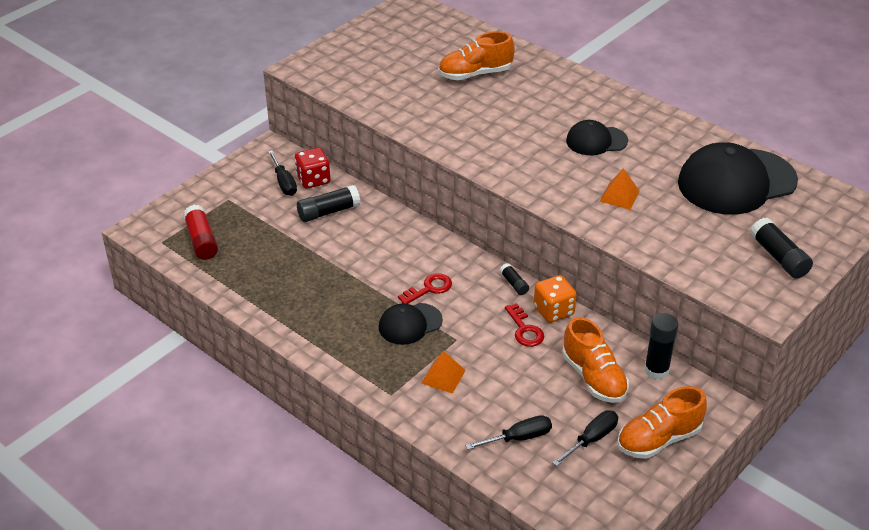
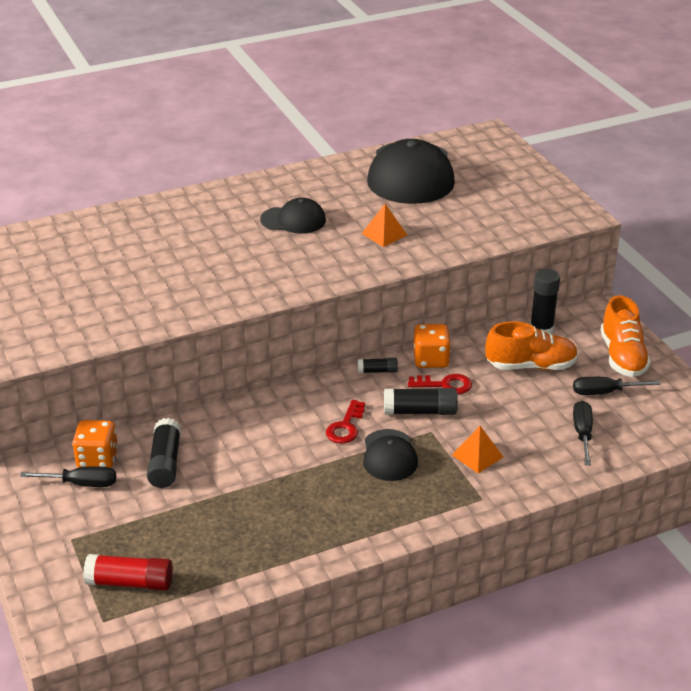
camera: 65 degrees left, 5 degrees down
red dice [295,147,330,189] -> orange dice [72,420,118,468]
red key [398,273,452,304] -> red key turned 150 degrees counterclockwise [326,400,365,444]
orange shoe [438,31,515,80] -> none
black screwdriver [552,411,618,466] -> black screwdriver turned 75 degrees counterclockwise [573,377,661,395]
black cap [566,120,628,155] -> black cap turned 105 degrees counterclockwise [260,197,326,234]
black glue stick [750,218,813,279] -> black glue stick moved to [384,388,458,415]

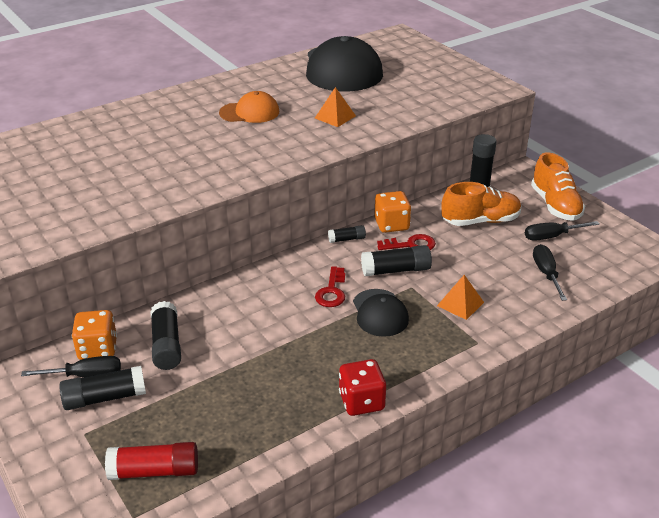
camera: 10 degrees left, 0 degrees up
black cap [260,197,326,234] -> orange cap [219,91,279,123]
none -> black glue stick [59,366,146,410]
none -> red dice [339,359,386,416]

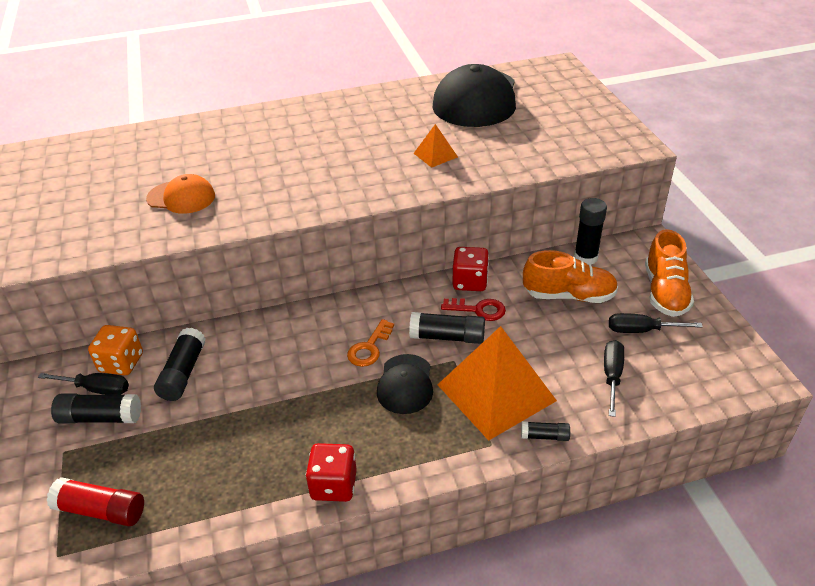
camera: 20 degrees right, 5 degrees up
orange cap [219,91,279,123] -> orange cap moved to [146,174,215,214]
red key [315,266,345,307] -> orange key [347,319,394,367]
black glue stick [328,225,366,243] -> black glue stick moved to [521,421,570,441]
orange dice [374,191,411,233] -> red dice [453,247,489,291]
orange pyramid [437,275,484,320] -> orange pyramid [437,326,557,441], size x2.22

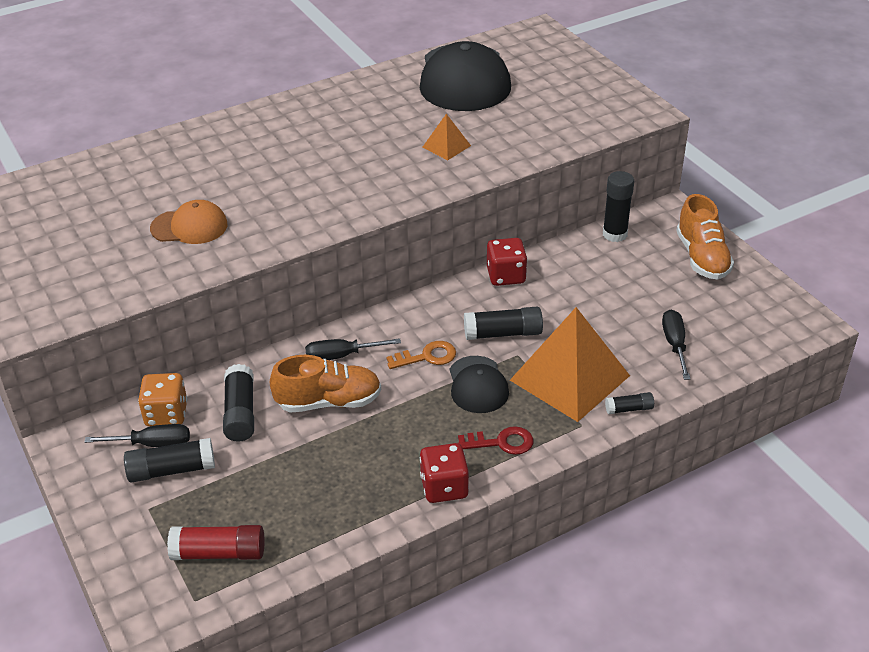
camera: 15 degrees left, 0 degrees up
orange key [347,319,394,367] -> orange key turned 120 degrees counterclockwise [386,341,456,369]
red key [441,298,506,321] -> red key moved to [458,426,533,455]
orange shoe [523,250,618,303] -> orange shoe moved to [270,355,381,413]
black screwdriver [609,313,703,333] -> black screwdriver moved to [305,338,401,360]

